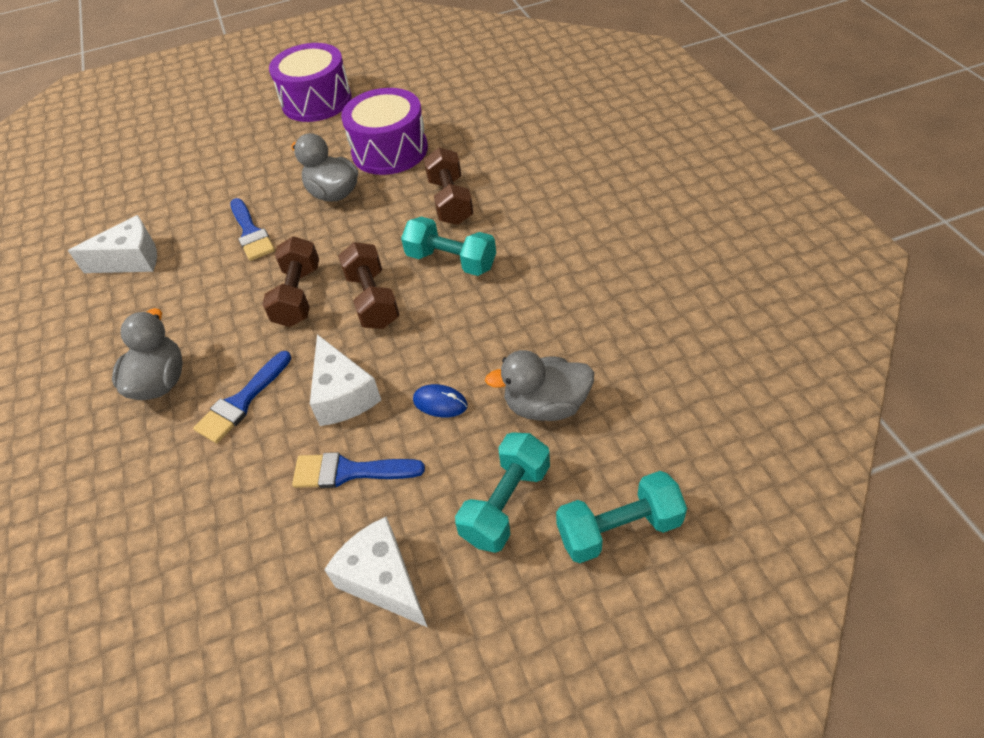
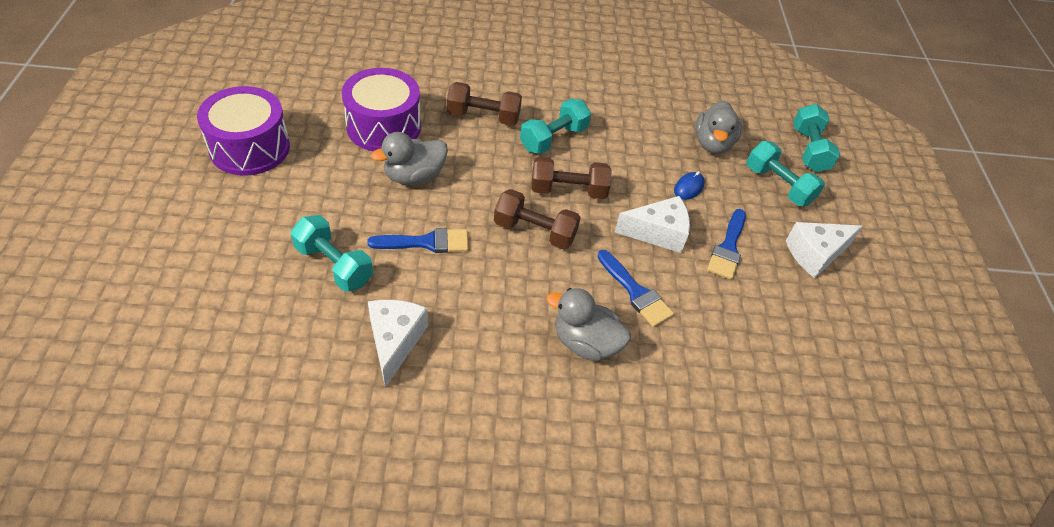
camera: 80 degrees left, 0 degrees up
none -> turquoise dumbbell [291,215,373,292]

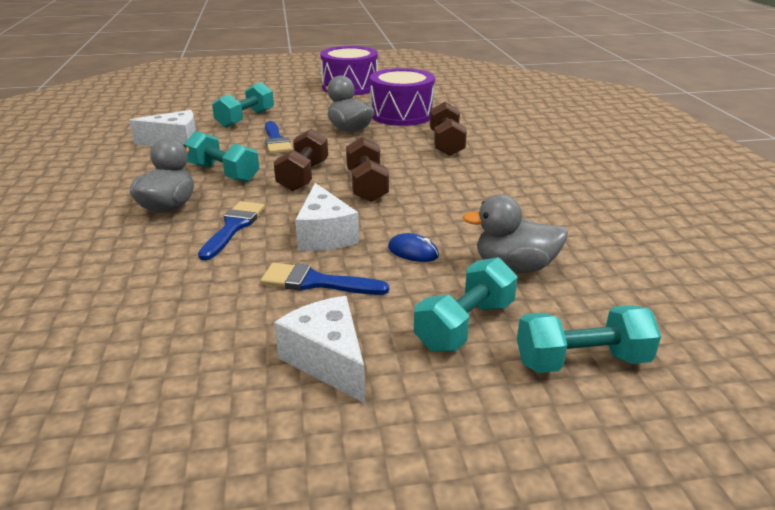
camera: 85 degrees right, 20 degrees down
turquoise dumbbell [520,99,591,154] -> turquoise dumbbell moved to [184,131,259,182]
blue brush [597,250,674,327] -> blue brush turned 150 degrees clockwise [198,201,265,260]

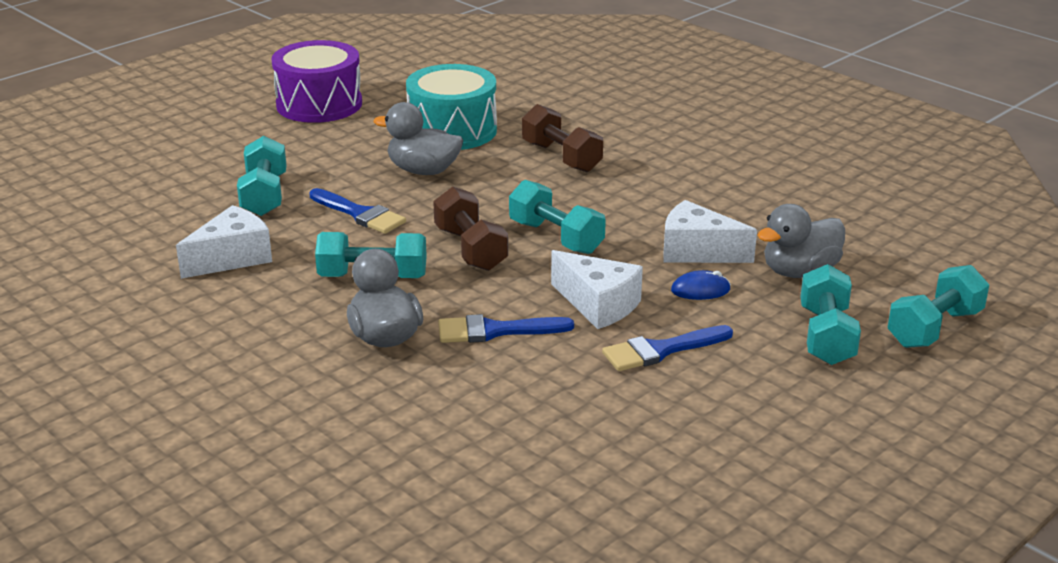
camera: 35 degrees left, 0 degrees up
blue brush [198,201,265,260] -> blue brush turned 75 degrees counterclockwise [438,314,574,343]
white cheese [274,296,365,403] -> white cheese moved to [663,200,757,263]
brown dumbbell [346,137,389,202] -> turquoise dumbbell [509,180,606,254]
purple drum [370,68,435,126] -> turquoise drum [406,64,497,150]

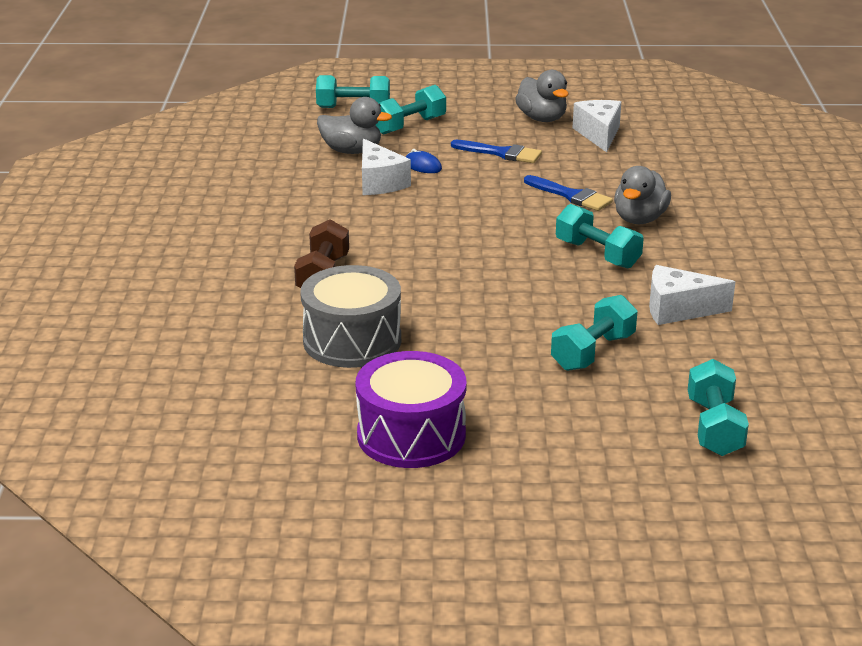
camera: 135 degrees left, 0 degrees up
blue brush [309,188,406,234] -> none
grey duck [374,102,463,175] -> grey duck moved to [515,70,569,122]
turquoise drum [406,64,497,150] -> grey drum [300,265,401,368]
brown dumbbell [433,187,508,271] -> none
turquoise dumbbell [509,180,606,254] -> turquoise dumbbell moved to [688,359,749,456]
white cheese [551,250,643,329] -> white cheese moved to [572,100,621,152]

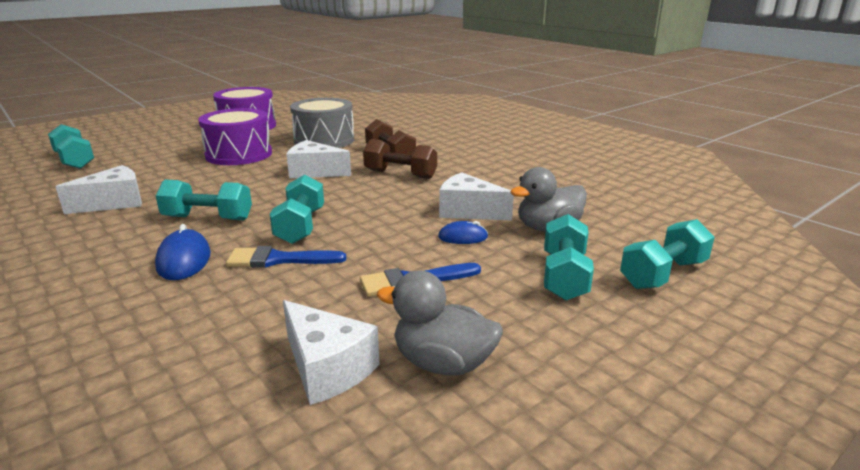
camera: 140 degrees right, 5 degrees down
turquoise dumbbell [551,295,637,371] -> turquoise dumbbell moved to [270,175,324,244]
grey duck [614,166,671,224] -> blue mouse [155,224,211,280]
none -> purple drum [198,108,272,165]
none -> white cheese [286,140,351,178]
none -> brown dumbbell [363,139,437,179]

